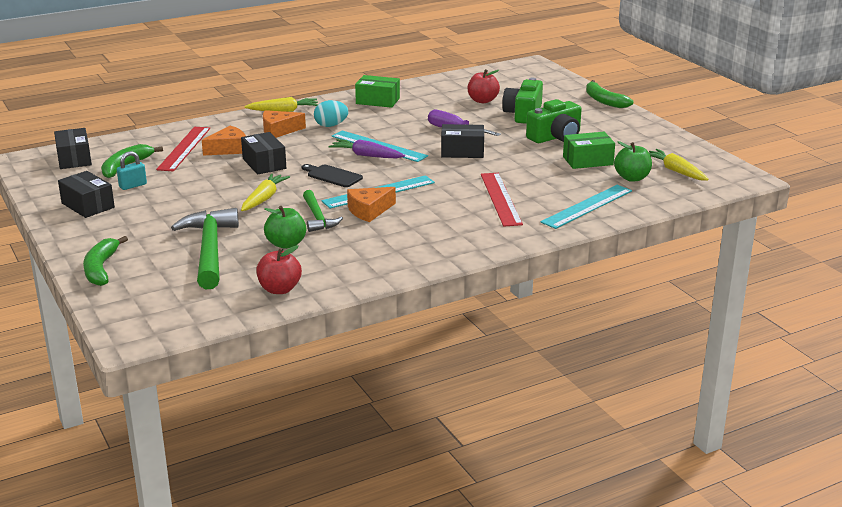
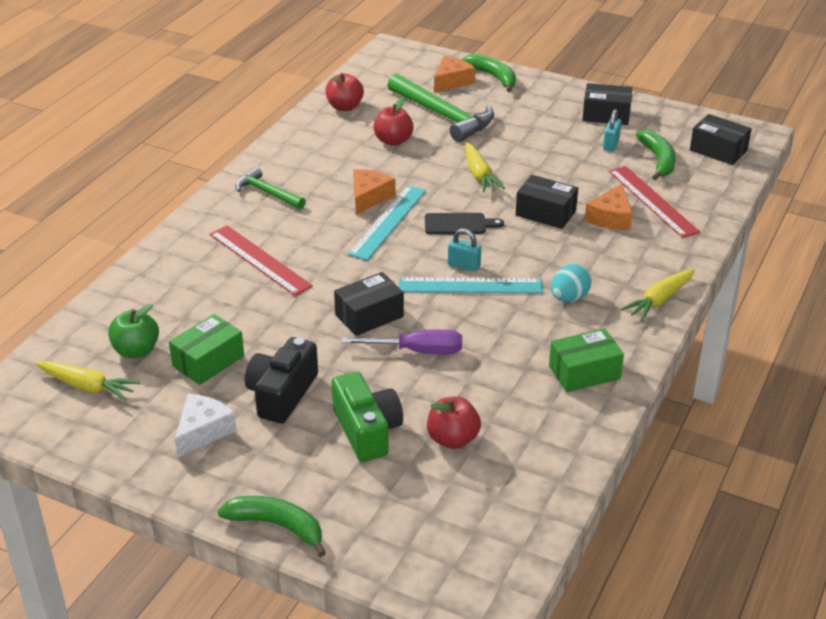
camera: 145 degrees right, 10 degrees up
orange cheese [263,110,306,138] -> orange cheese moved to [434,56,475,93]
green apple [264,206,306,249] -> red apple [373,97,414,146]
green hammer [303,190,343,232] -> green hammer moved to [235,167,306,209]
purple carrot [329,139,405,158] -> turquoise padlock [448,229,481,272]
green camera [526,99,582,143] -> black camera [245,337,318,424]
turquoise ruler [540,185,632,229] -> none
none -> white cheese [175,394,237,457]

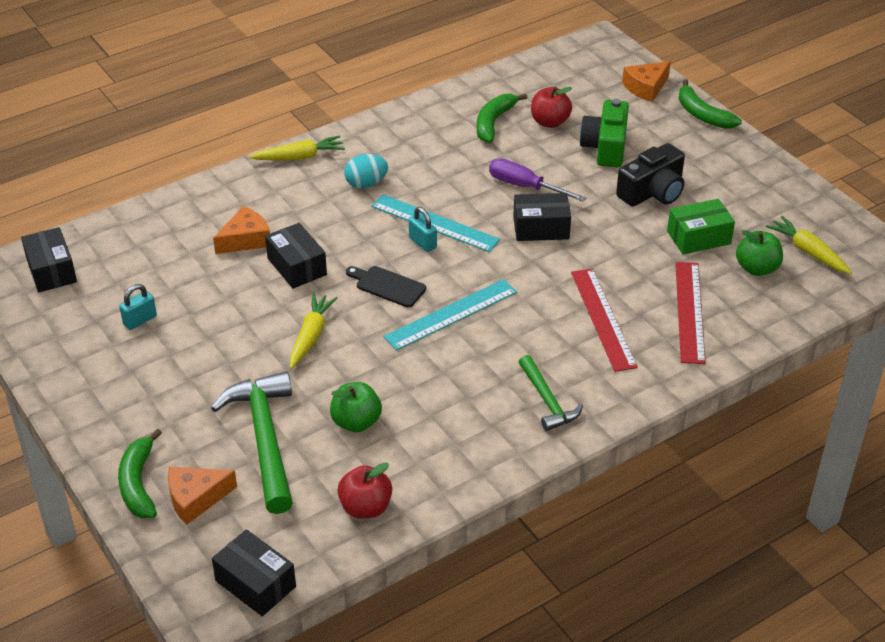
camera: 150 degrees left, 5 degrees up
white cheese [175,394,237,457] -> none
orange cheese [353,169,396,215] -> orange cheese moved to [622,61,671,102]
red apple [373,97,414,146] -> green apple [330,382,382,432]
green box [549,328,624,392] -> none
black box [582,83,633,125] -> black box moved to [212,529,296,616]
red ruler [609,166,700,238] -> red ruler moved to [675,262,705,364]
green banana [636,129,676,180] -> green banana moved to [477,93,527,143]

